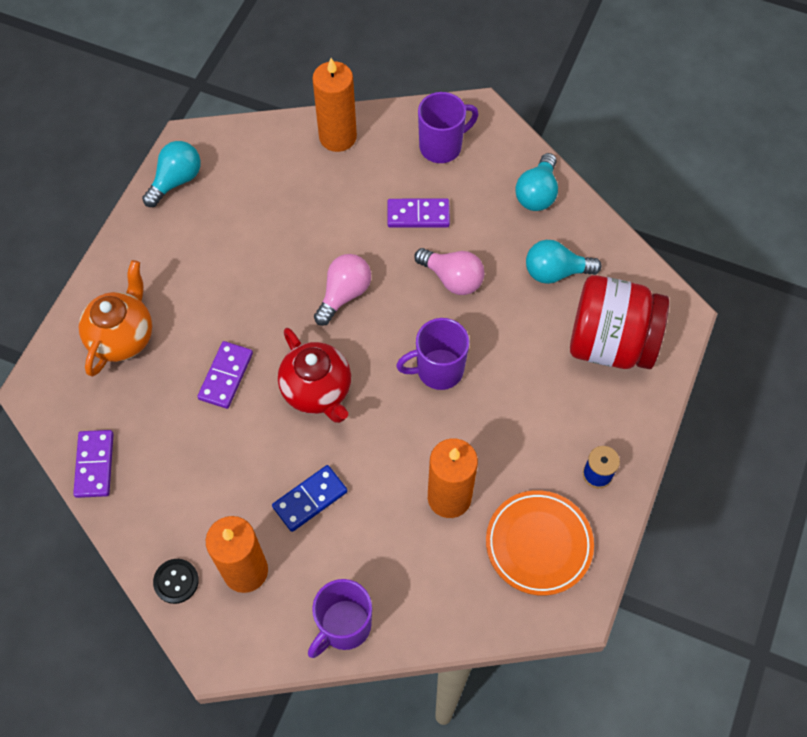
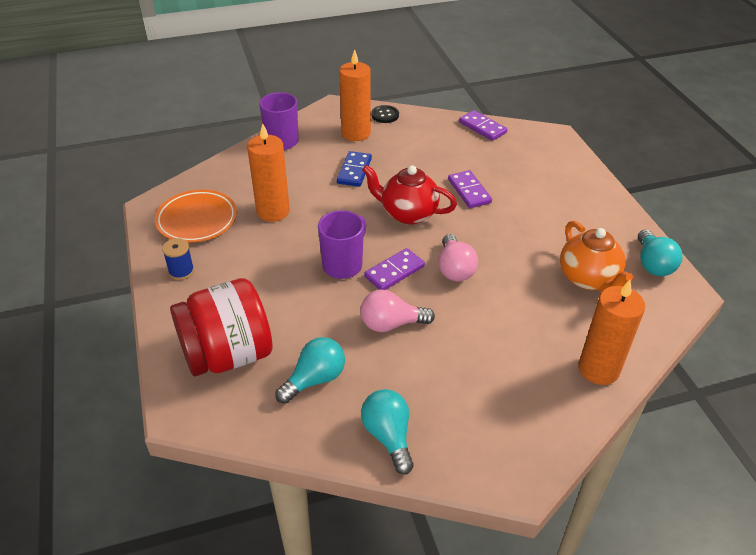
camera: 140 degrees right, 20 degrees down
orange teapot [79,260,152,377] -> orange teapot moved to [560,221,633,292]
purple domino [387,198,450,228] -> purple domino moved to [364,248,425,290]
purple mug [418,92,478,163] -> none

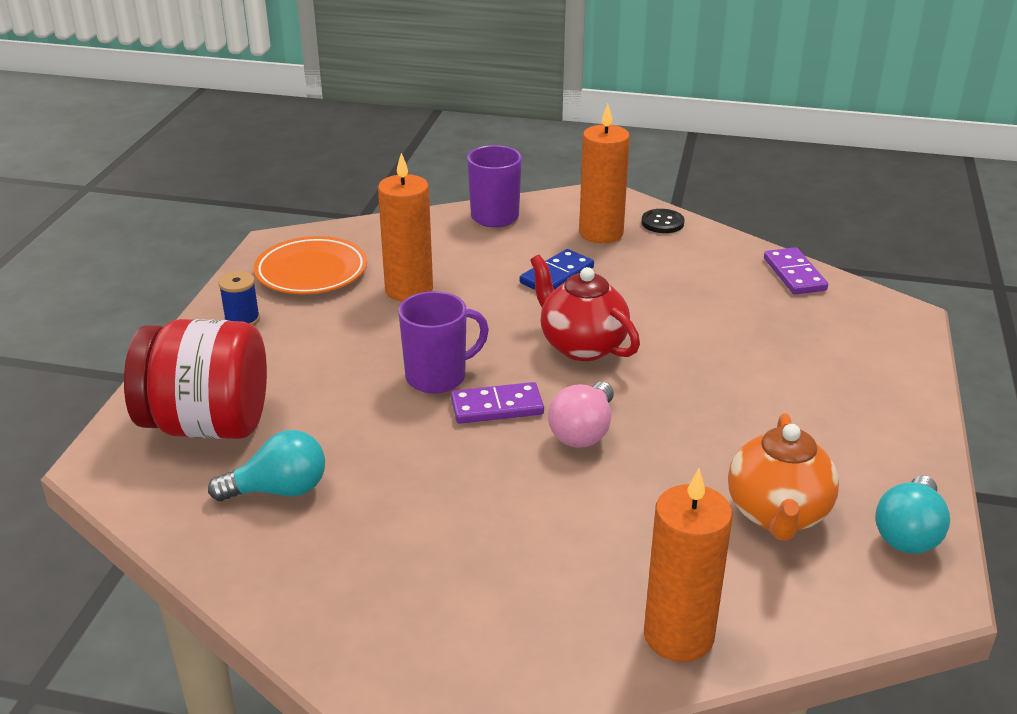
camera: 30 degrees right, 10 degrees down
pink light bulb [360,290,435,332] -> none
turquoise light bulb [361,389,414,474] -> none
purple domino [448,170,492,208] -> none

